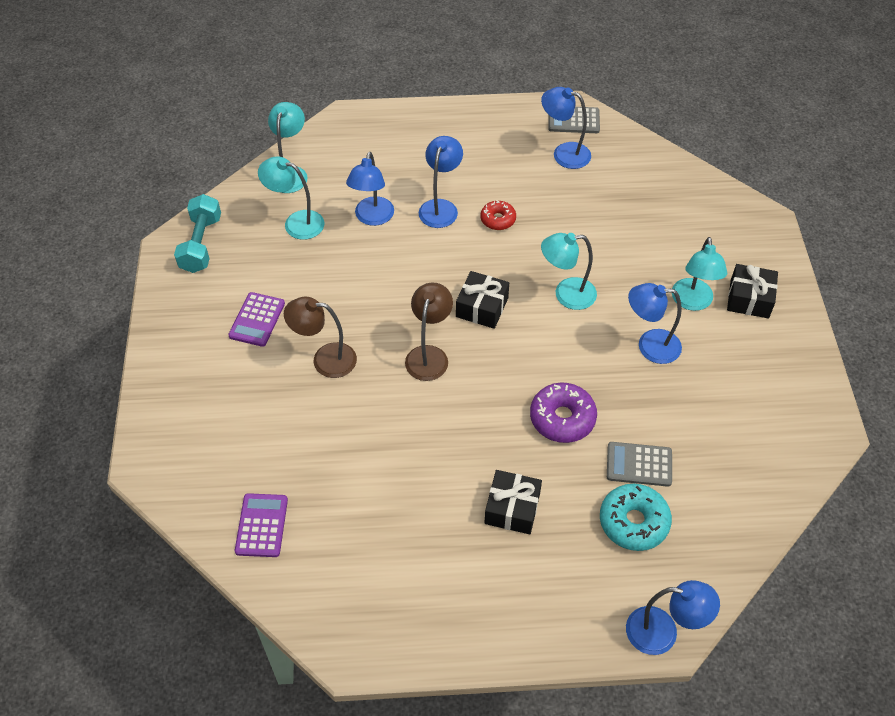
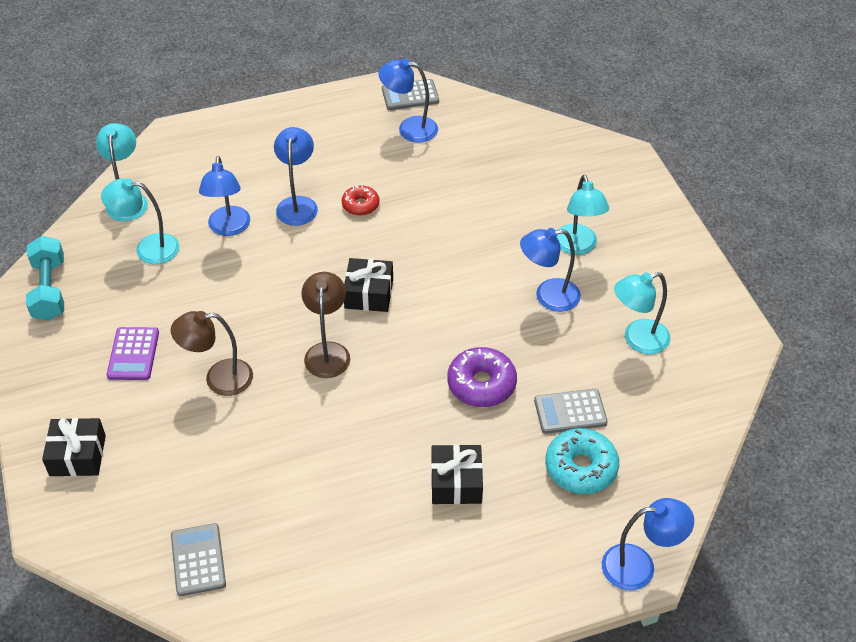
camera: 15 degrees left, 5 degrees down
purple calculator [235,493,288,557] -> grey calculator [171,523,226,596]
turquoise lamp [541,233,597,310] -> turquoise lamp moved to [614,272,670,354]
black gift [727,264,778,318] -> black gift moved to [42,418,106,476]

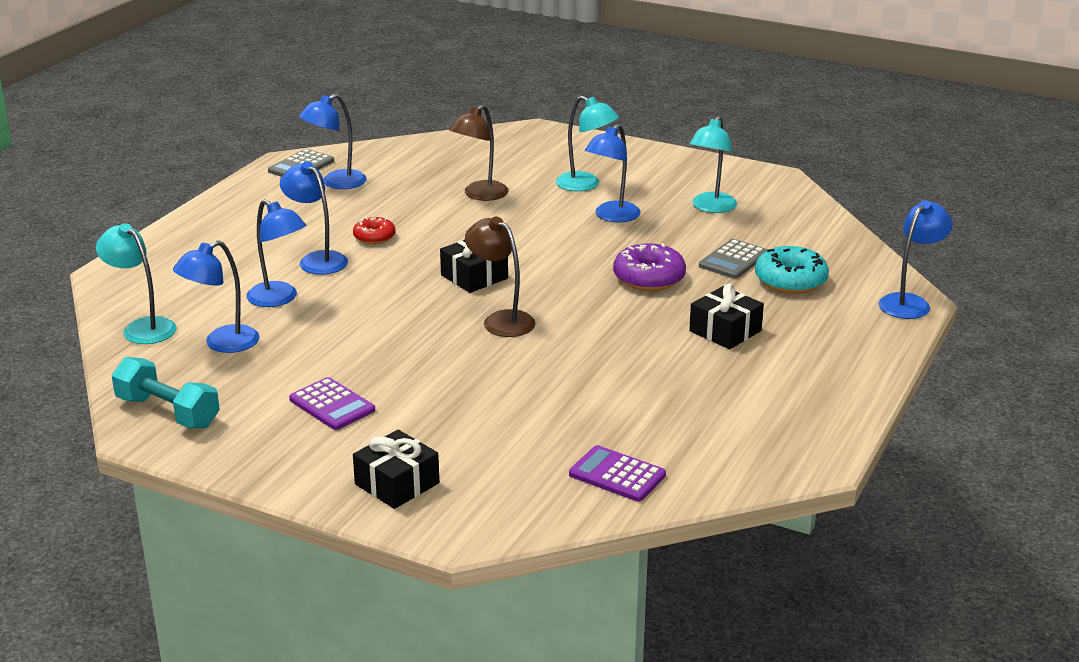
camera: 45 degrees left, 20 degrees down
turquoise lamp [101,178,180,264] -> blue lamp [173,240,260,353]
brown lamp [171,311,253,396] -> brown lamp moved to [449,104,508,201]
grey calculator [171,523,226,596] -> purple calculator [569,445,666,502]

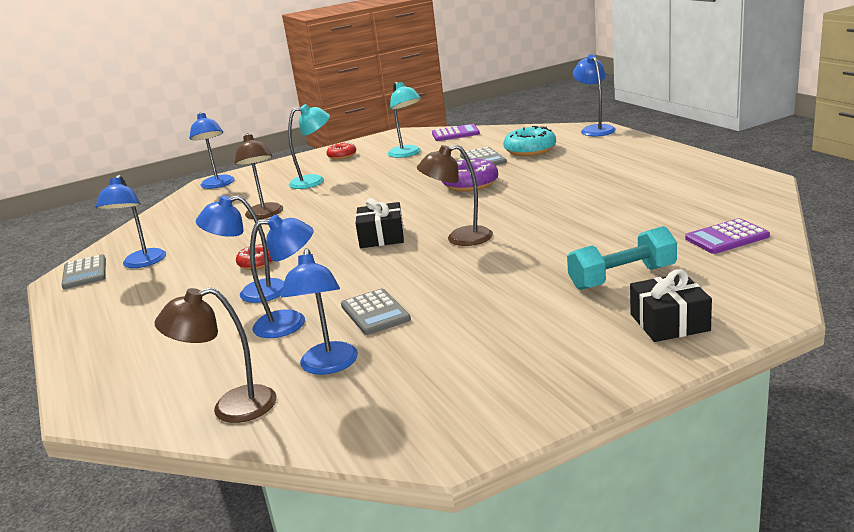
camera: 50 degrees left, 5 degrees down
turquoise lamp [96,223,177,344] -> brown lamp [155,287,277,423]
turquoise dumbbell [112,357,220,428] -> turquoise dumbbell moved to [567,226,677,290]
purple calculator [289,377,375,430] -> purple calculator moved to [432,124,480,141]
blue lamp [585,124,641,222] -> blue lamp moved to [189,112,235,189]
black gift [689,283,764,349] -> none
none -> red donut [326,142,356,160]
none -> grey calculator [341,289,411,335]

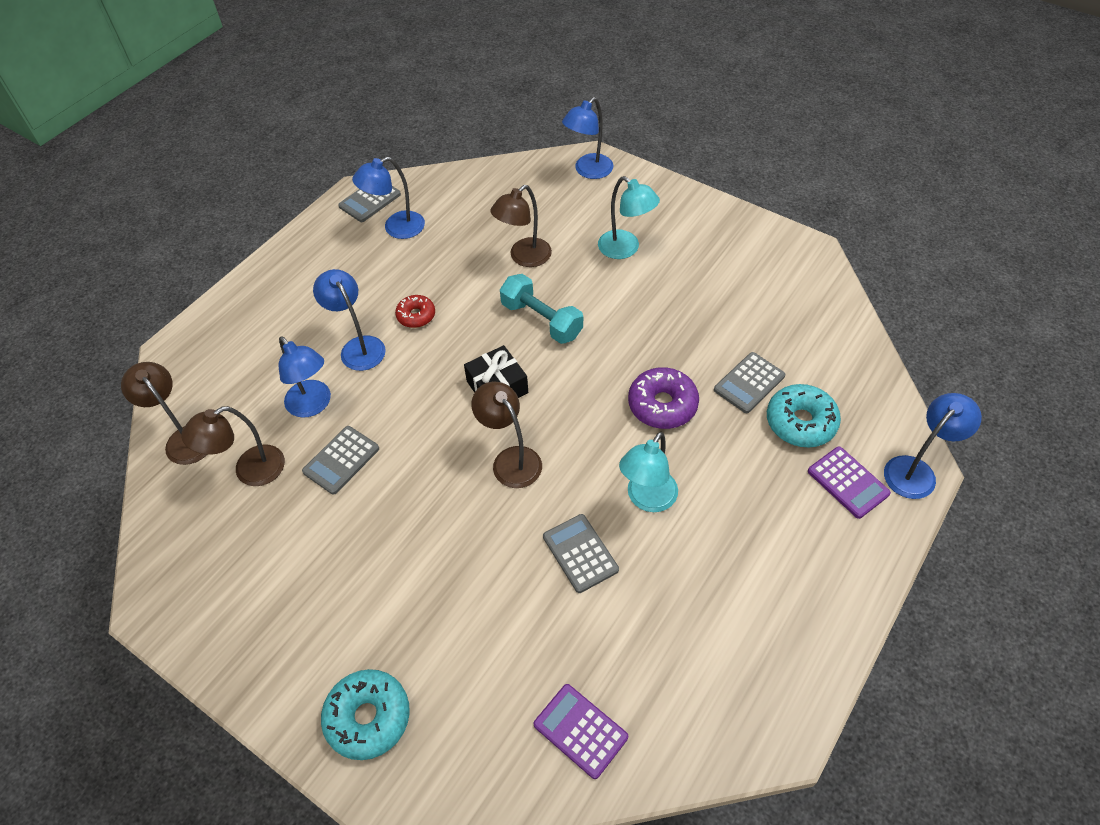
camera: 60 degrees right, 30 degrees up
blue lamp [281,248,358,375] -> brown lamp [181,406,285,486]
red donut [326,142,356,160] -> none
turquoise lamp [388,82,421,158] -> turquoise lamp moved to [619,432,678,512]
purple calculator [432,124,480,141] -> purple calculator moved to [808,446,891,519]
turquoise dumbbell [567,226,677,290] -> turquoise dumbbell moved to [500,274,583,344]
black gift [630,269,712,342] -> turquoise donut [321,669,410,760]
none -> grey calculator [543,514,619,593]

